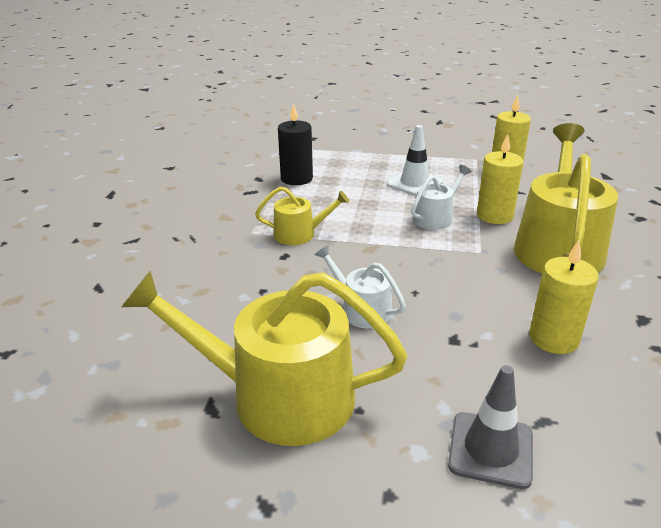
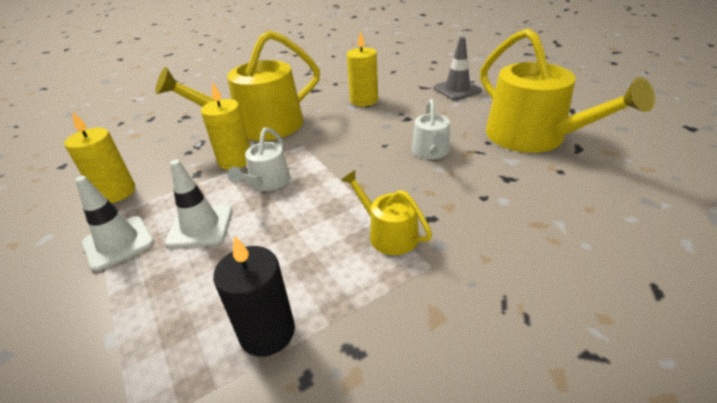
camera: 130 degrees left, 5 degrees up
white watering can [411,165,472,230] -> white watering can turned 75 degrees counterclockwise [227,128,290,191]
none -> white traffic cone [75,176,154,271]

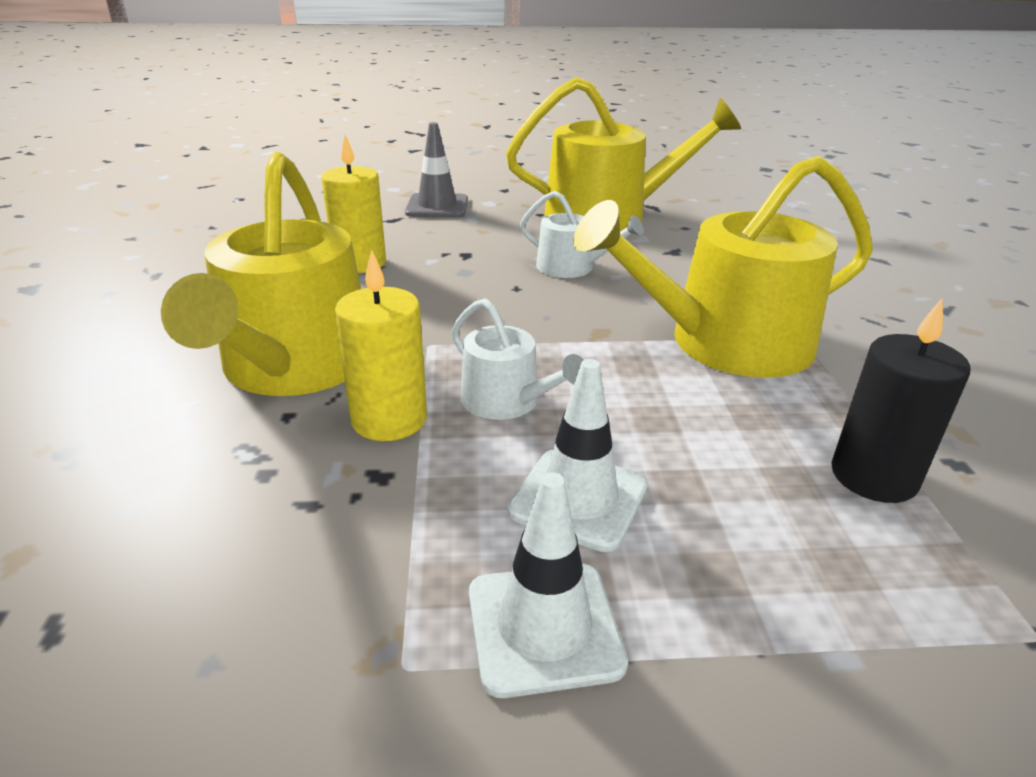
camera: 65 degrees left, 5 degrees down
yellow candle [64,111,135,203] -> none
yellow watering can [341,170,432,255] -> yellow watering can [573,155,873,378], size x2.03

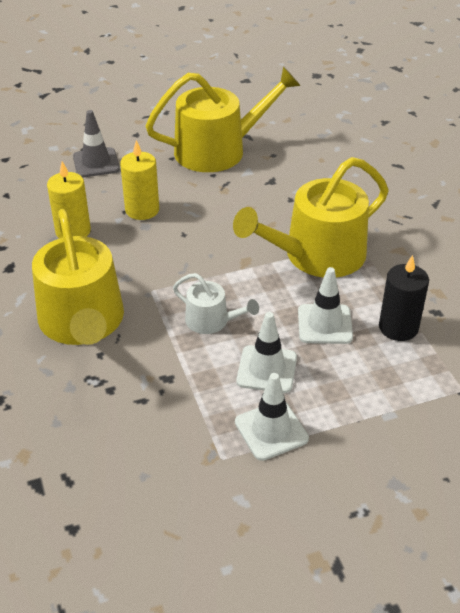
camera: 15 degrees left, 10 degrees up
yellow candle [335,250,427,441] -> yellow candle moved to [120,140,159,220]
white watering can [520,191,644,278] -> none
none -> white traffic cone [298,267,353,344]

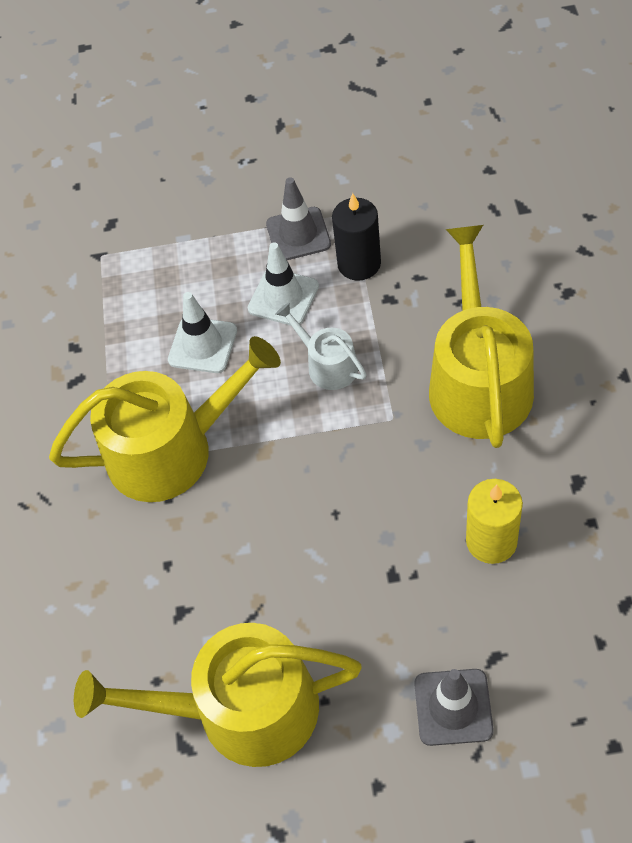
camera: 160 degrees left, 15 degrees up
yellow candle [120,140,159,220] -> none
white traffic cone [235,373,309,461] -> grey traffic cone [266,177,331,260]
black candle [379,255,429,341] -> black candle moved to [332,193,381,281]

